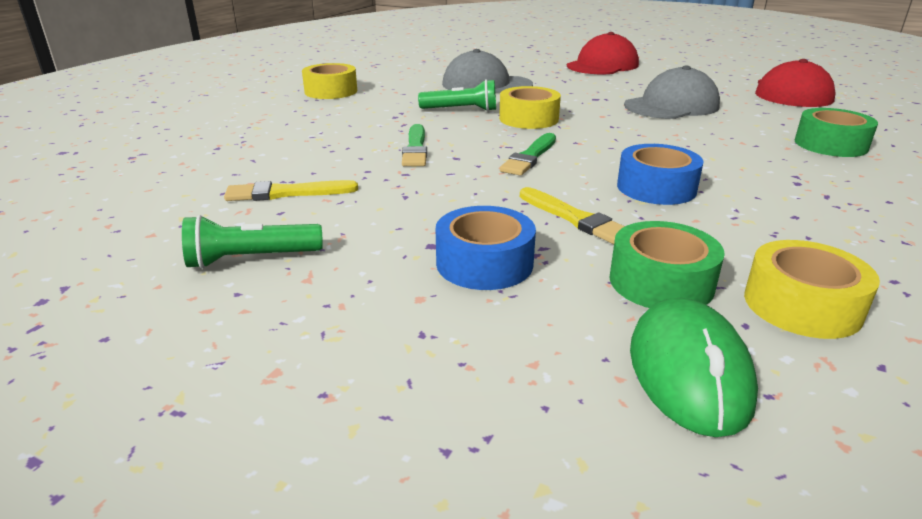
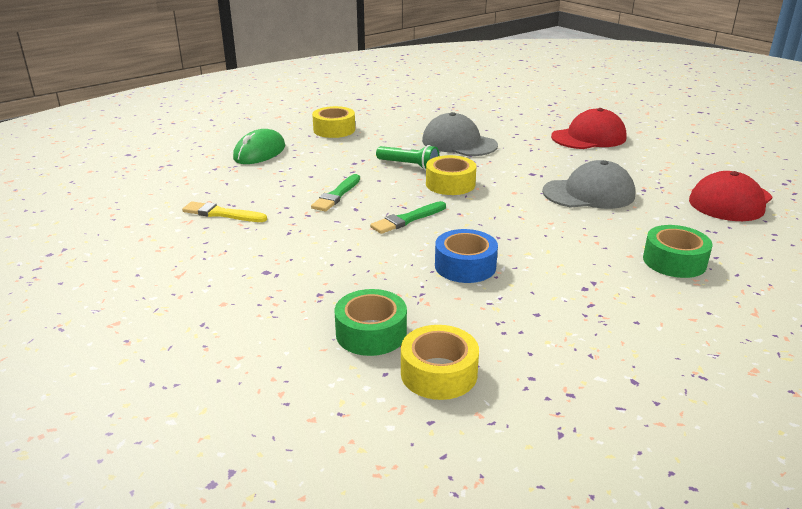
camera: 25 degrees right, 0 degrees up
green flashlight [182,215,323,269] -> none
blue tape [436,206,536,290] -> none
yellow brush [520,187,625,244] -> none
green mouse [630,298,758,437] -> green mouse moved to [233,129,285,164]

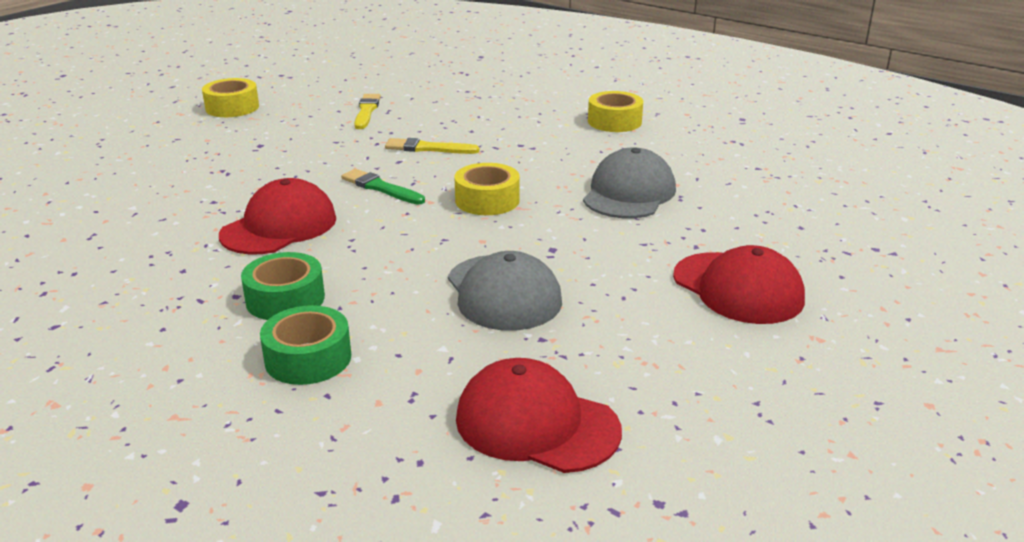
camera: 75 degrees right, 0 degrees up
green mouse [233,129,285,164] -> none
green brush [311,174,360,211] -> yellow brush [385,138,480,154]
green tape [335,289,407,356] -> green tape moved to [241,252,325,320]
green flashlight [376,145,439,171] -> none
yellow tape [401,325,479,400] -> yellow tape moved to [202,78,259,117]
blue tape [435,229,498,283] -> red cap [219,178,336,255]

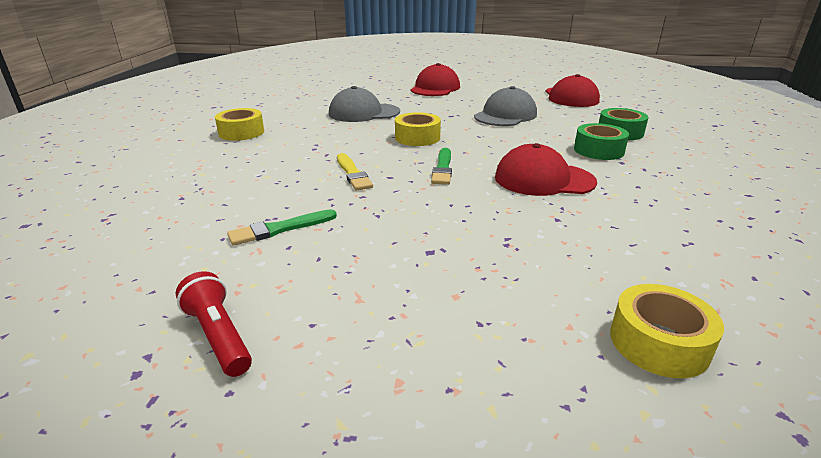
camera: 120 degrees left, 0 degrees up
yellow tape [202,78,259,117] -> yellow tape moved to [610,284,724,378]
yellow brush [354,94,381,129] -> green brush [227,209,337,246]
none -> red flashlight [176,271,252,377]

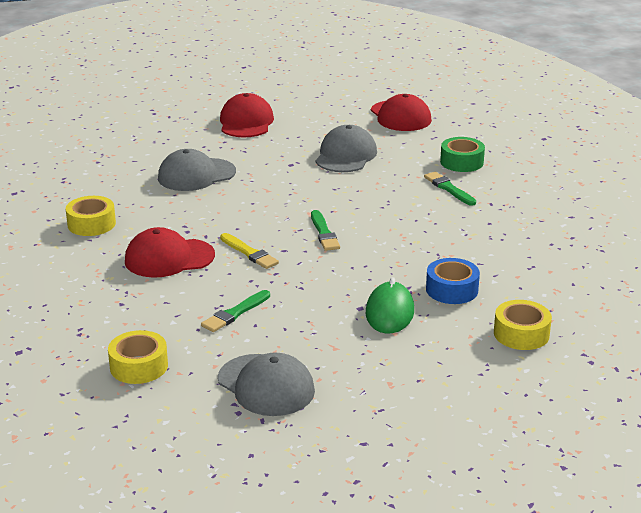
camera: 20 degrees left, 0 degrees up
red flashlight [176,271,252,377] -> grey cap [218,353,315,416]
yellow tape [395,112,441,146] -> yellow tape moved to [108,330,168,384]
red cap [495,143,597,196] -> red cap moved to [125,227,215,278]
green tape [574,123,629,160] -> green brush [424,171,476,206]
none -> green mouse [366,277,414,334]
none -> blue tape [426,258,480,304]

